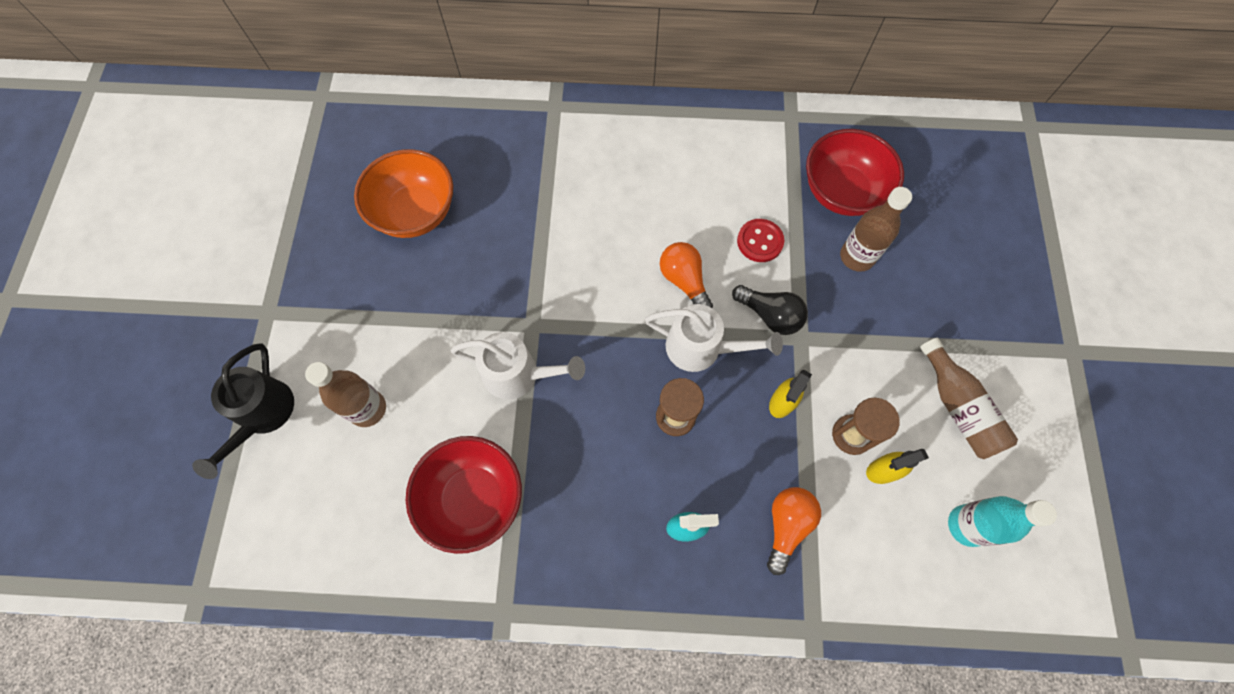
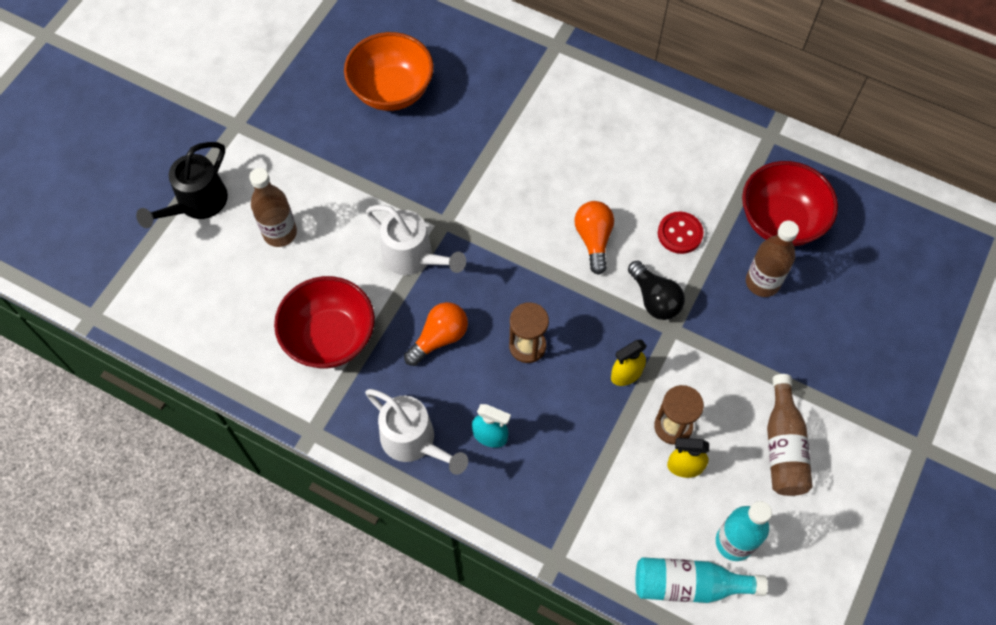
camera: 25 degrees right, 5 degrees down
white watering can [645,304,783,372] -> white watering can moved to [365,389,468,475]
orange light bulb [767,487,821,575] -> orange light bulb moved to [404,302,468,366]
none -> turquoise bottle [636,557,768,603]

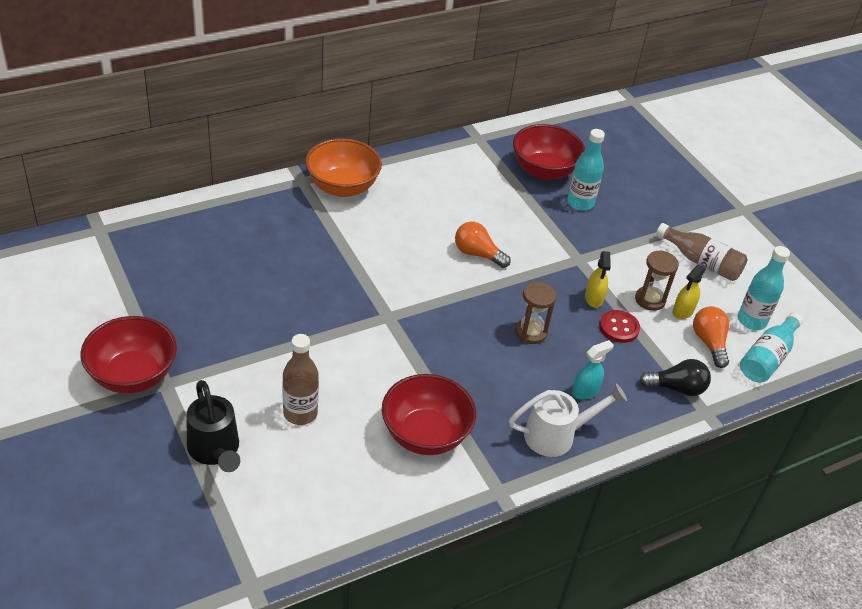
camera: 60 degrees left, 20 degrees down
orange bowl [344,32,434,111] -> orange bowl moved to [305,138,382,197]
white watering can [366,205,466,275] -> none
orange light bulb [404,302,468,366] -> orange light bulb moved to [693,306,729,368]
black light bulb [628,261,685,320] -> black light bulb moved to [639,359,711,396]
red button [658,212,704,254] -> red button moved to [599,310,640,343]
brown bottle [746,220,799,297] -> turquoise bottle [567,129,605,211]
none -> red bowl [80,316,177,393]

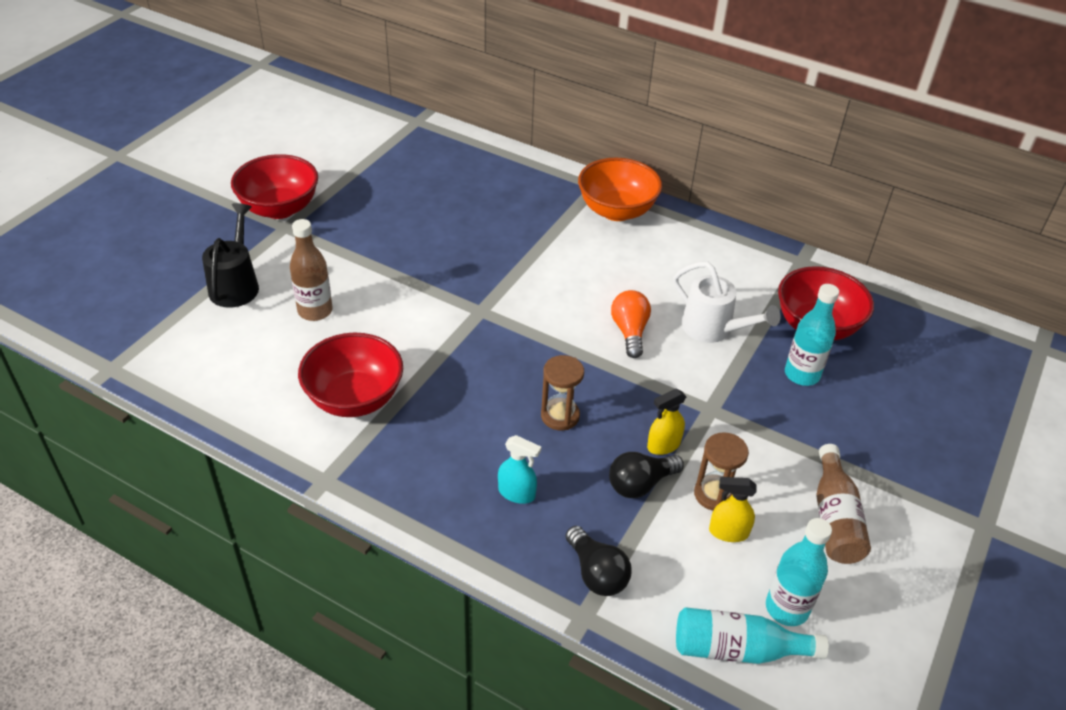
camera: 60 degrees right, 0 degrees up
black watering can [186,380,240,472] -> black watering can turned 150 degrees clockwise [202,203,259,308]
white watering can [509,384,627,457] -> white watering can moved to [673,262,780,343]
red button [599,310,640,343] -> black light bulb [609,452,684,498]
orange light bulb [693,306,729,368] -> none

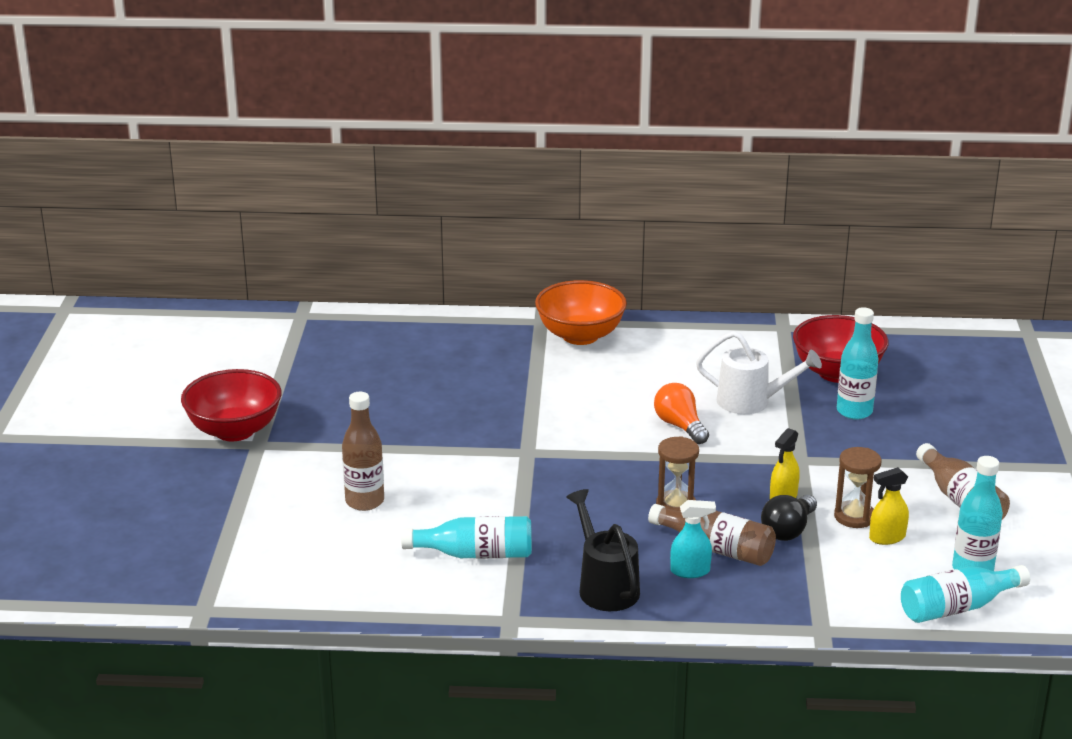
camera: 25 degrees left, 15 degrees down
black watering can [202,203,259,308] -> black watering can moved to [566,489,640,611]
red bowl [298,333,403,417] -> turquoise bottle [401,516,532,559]
black light bulb [566,526,632,596] -> none
none -> brown bottle [648,504,776,566]

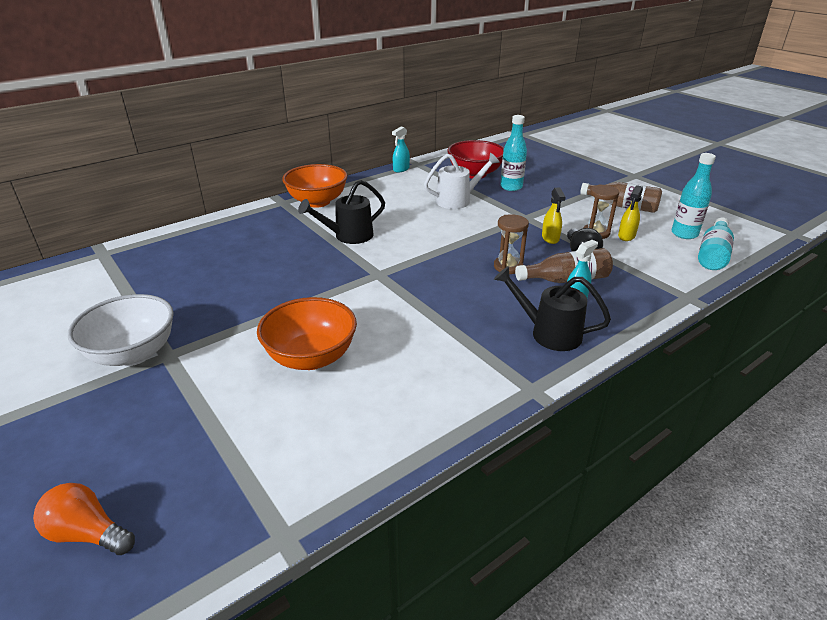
camera: 40 degrees left, 5 degrees up
red bowl [181,369,282,442] -> white bowl [68,294,174,366]
brown bottle [342,392,384,511] -> orange bowl [257,297,357,370]
turquoise bottle [401,516,532,559] -> none
orange light bulb [654,383,709,444] -> orange light bulb moved to [33,483,135,555]
none -> black watering can [298,180,385,244]
none -> turquoise spray bottle [392,126,410,173]

